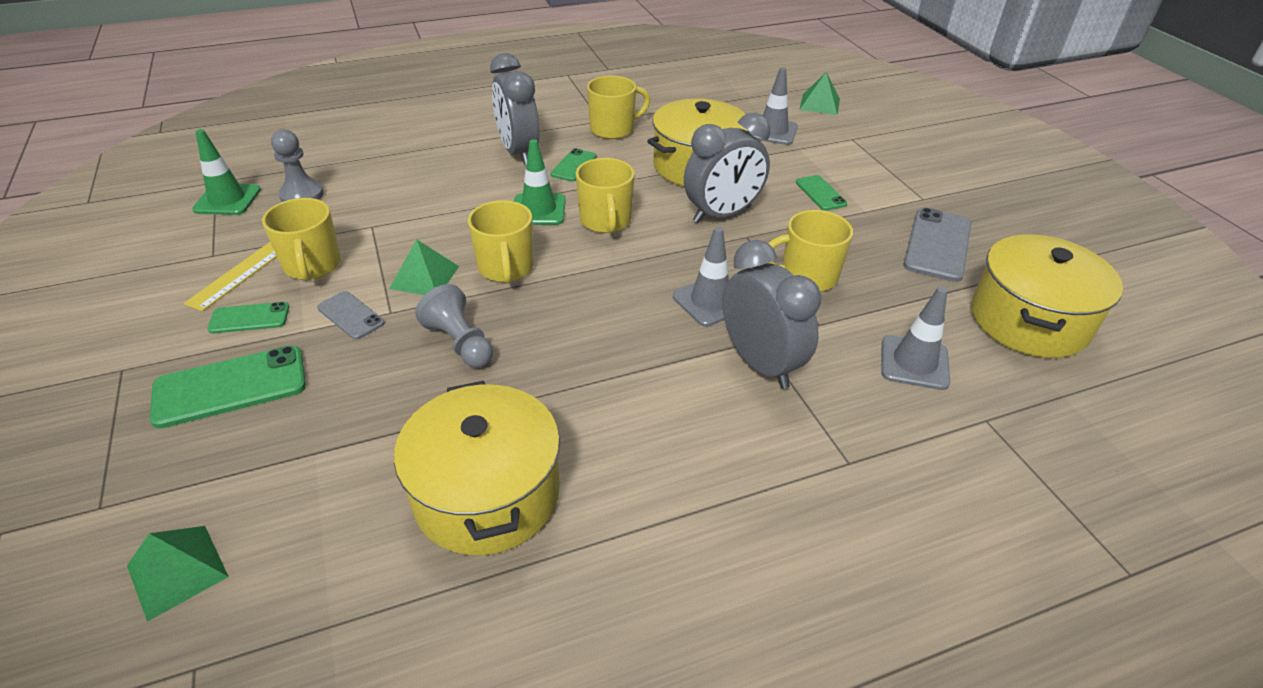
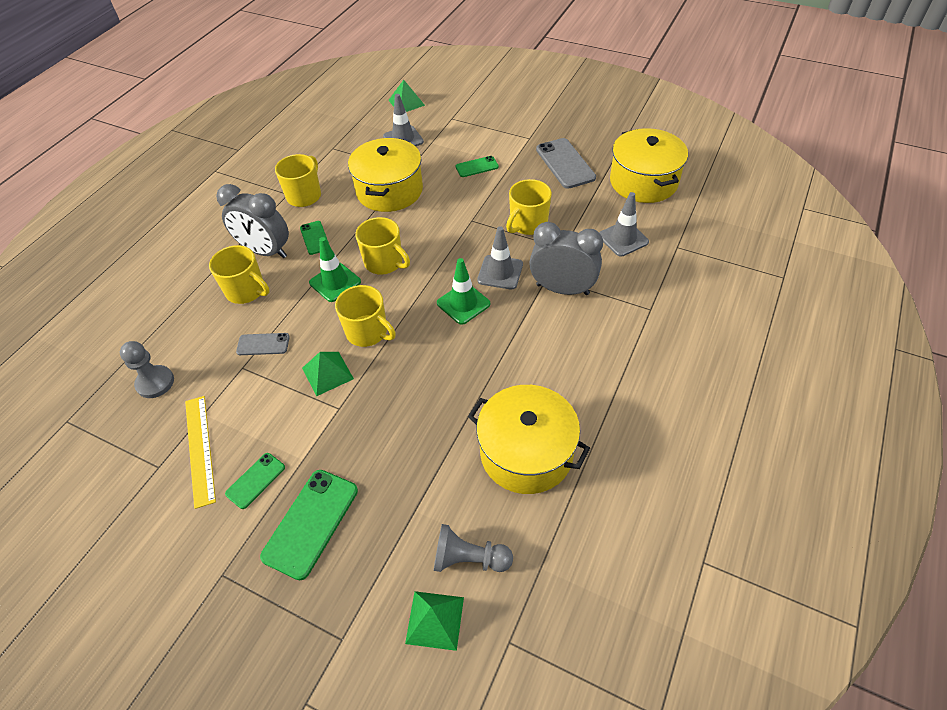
camera: 40 degrees left, 10 degrees up
green traffic cone [192,129,261,215] -> green traffic cone moved to [437,258,490,325]
yellow mug [262,198,341,281] -> yellow mug moved to [209,245,270,304]
grey phone [317,291,385,340] -> grey phone moved to [236,333,290,355]
grey pawn [415,284,493,368] -> grey pawn moved to [434,524,513,572]
grey clock [684,113,770,223] -> none
green phone [796,175,847,211] -> green phone turned 45 degrees counterclockwise [456,156,499,177]

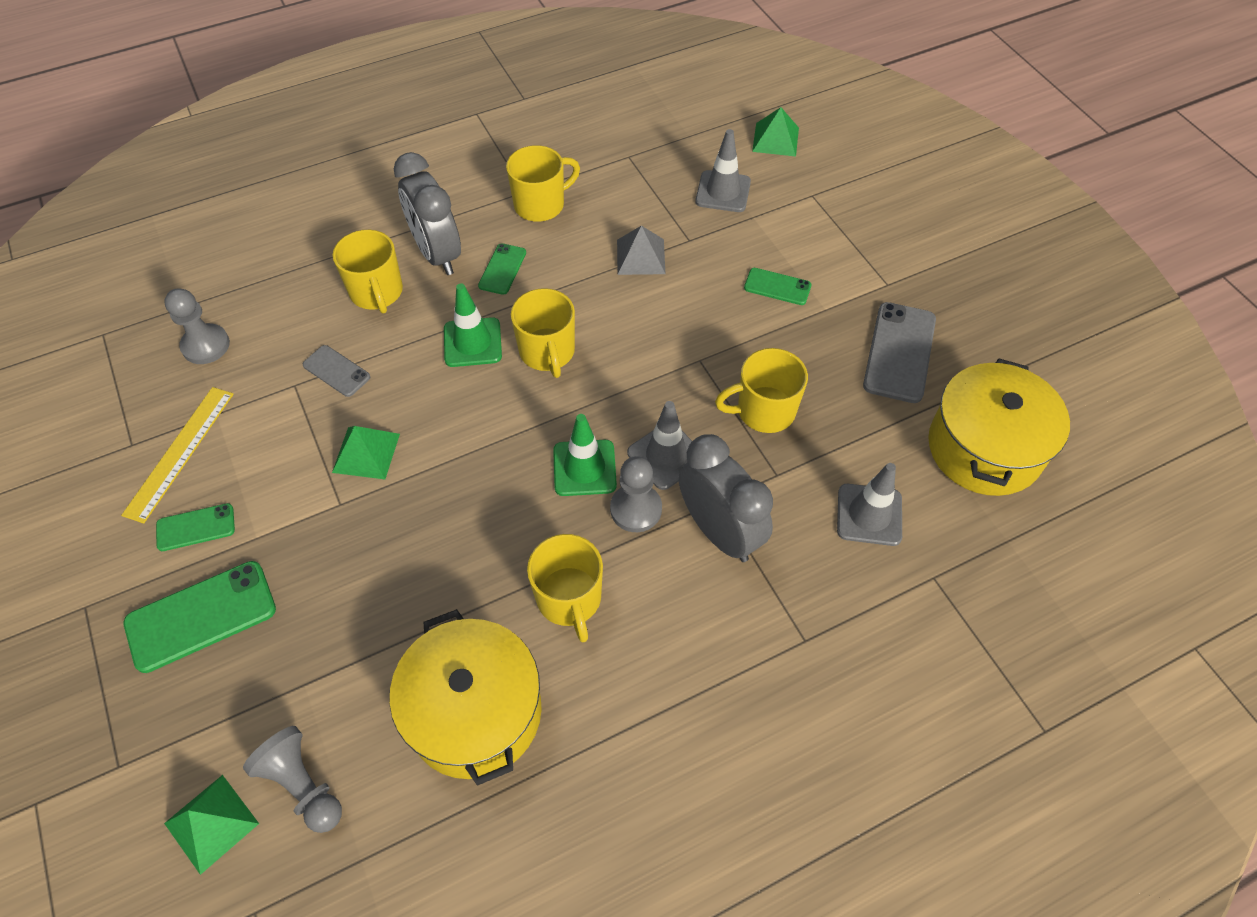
camera: 35 degrees right, 5 degrees up
yellow mug [335,285,396,347] -> yellow mug moved to [527,534,603,642]
yellow pot [348,138,423,212] -> grey pyramid [617,225,665,275]
none -> grey pawn [610,456,662,532]

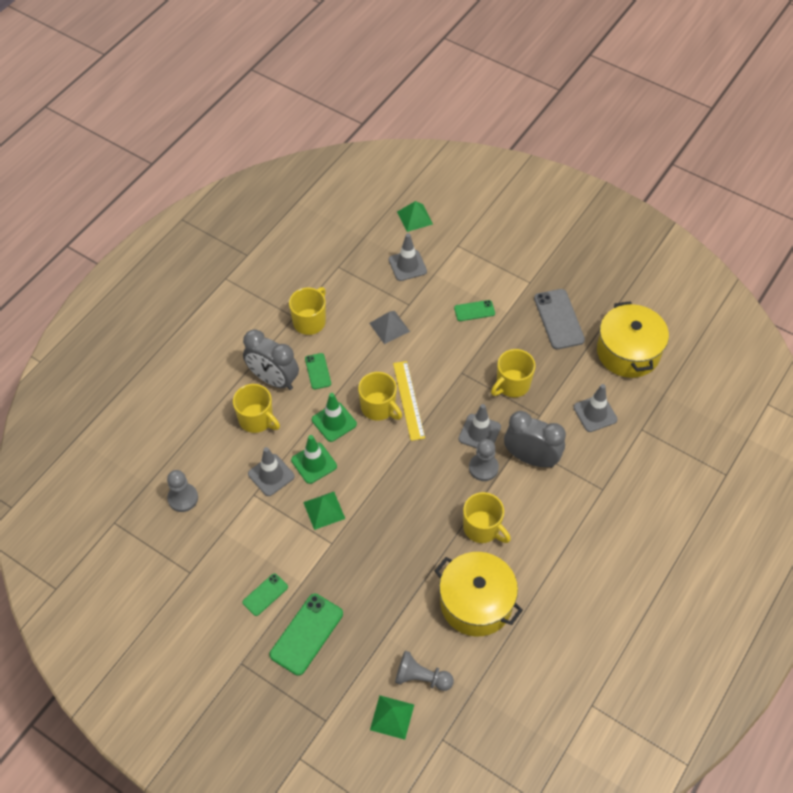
camera: 30 degrees left, 0 degrees up
yellow ruler [121,387,234,524] -> yellow ruler moved to [393,361,425,441]
grey phone [303,345,370,397] -> grey traffic cone [248,447,295,496]
green traffic cone [553,414,617,496] -> green traffic cone moved to [291,435,337,484]

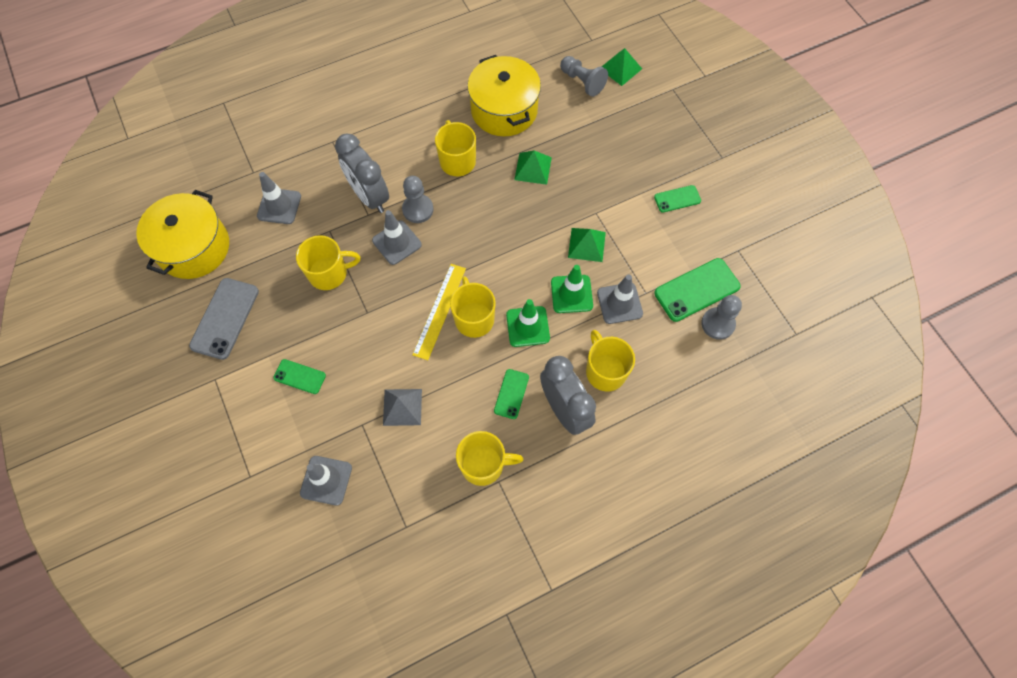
camera: 150 degrees left, 10 degrees up
green phone [269,594,343,676] -> green phone moved to [654,258,741,322]
yellow mug [289,287,326,335] -> yellow mug turned 150 degrees counterclockwise [456,431,524,486]
green pyramid [397,201,433,232] -> green pyramid moved to [514,151,552,185]

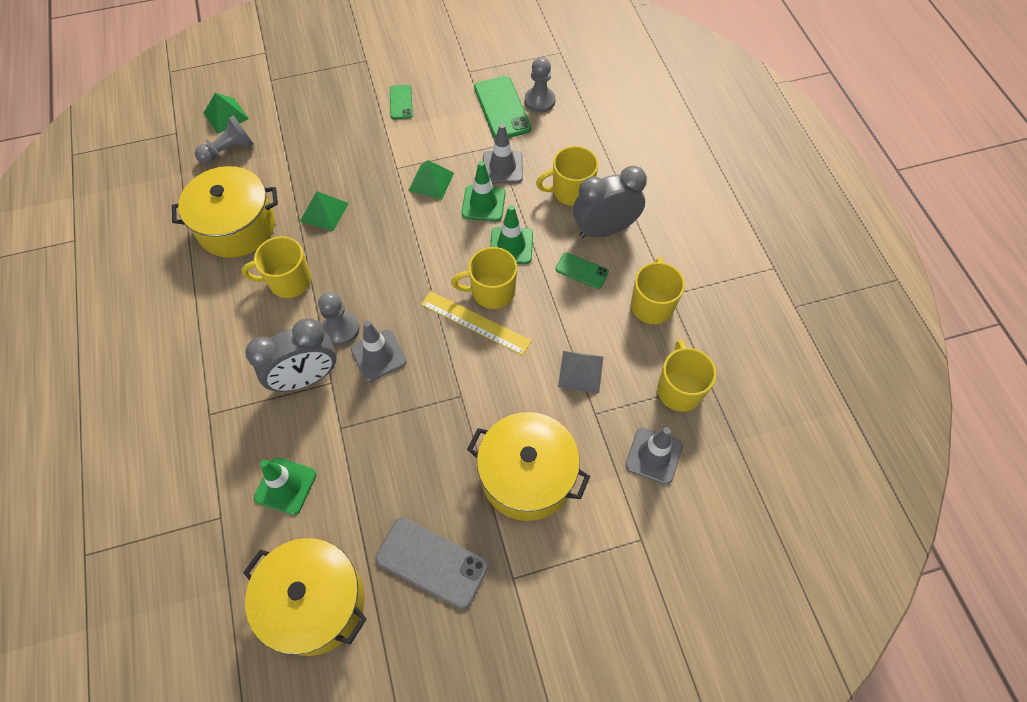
camera: 80 degrees left, 5 degrees down
grey traffic cone [257,172,301,224] -> green traffic cone [254,457,316,515]
green phone [273,359,326,394] -> yellow pot [467,412,590,521]
yellow mug [296,235,361,290] -> yellow mug moved to [657,340,716,412]

